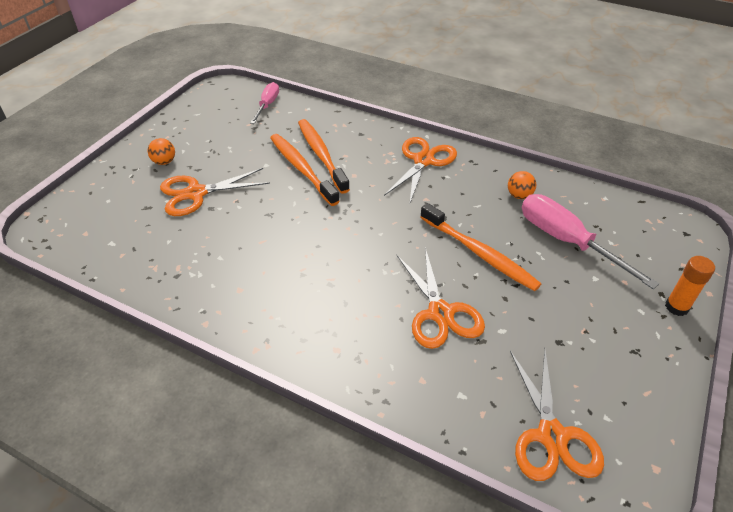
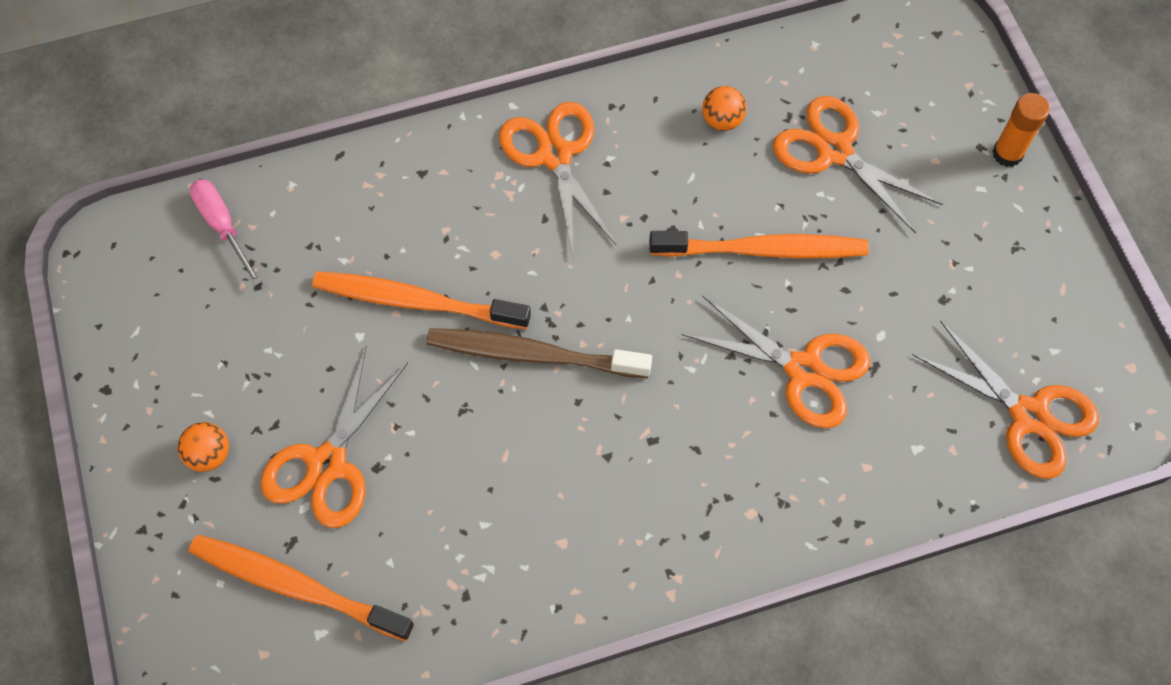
camera: 45 degrees left, 20 degrees up
orange toothbrush [298,119,350,194] -> orange toothbrush moved to [189,535,414,641]
pink screwdriver [522,194,659,289] -> orange scissors [773,96,943,233]
none -> brown toothbrush [426,328,652,378]

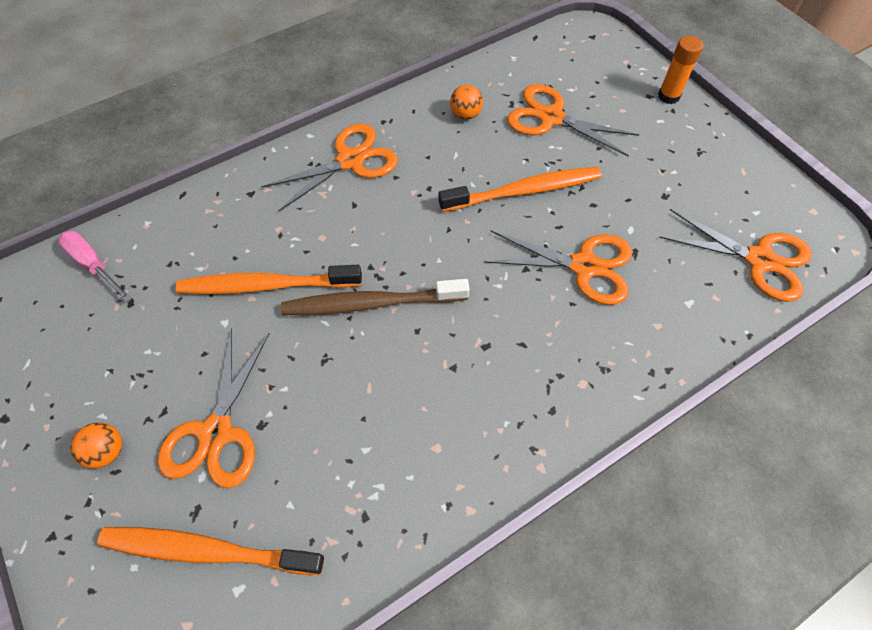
camera: 15 degrees left, 5 degrees down
orange scissors [499,102,616,255] -> orange scissors turned 90 degrees clockwise [261,124,398,212]

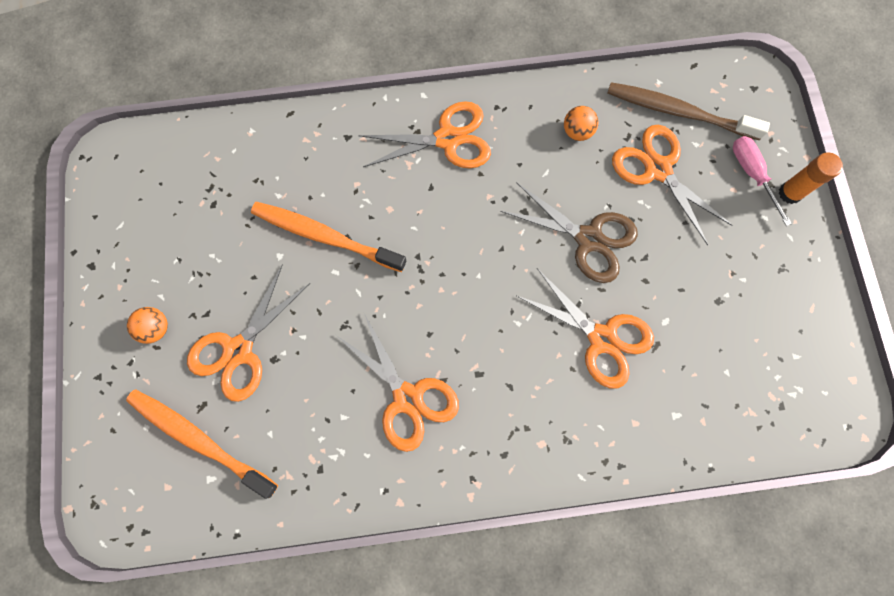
camera: 25 degrees right, 15 degrees up
pink screwdriver [58,231,132,302] -> pink screwdriver moved to [733,136,792,226]
brown toothbrush [281,279,469,315] -> brown toothbrush moved to [607,82,770,140]
orange toothbrush [439,167,602,212] -> brown scissors [500,182,638,283]
orange scissors [659,209,812,302] -> orange scissors moved to [336,313,459,452]

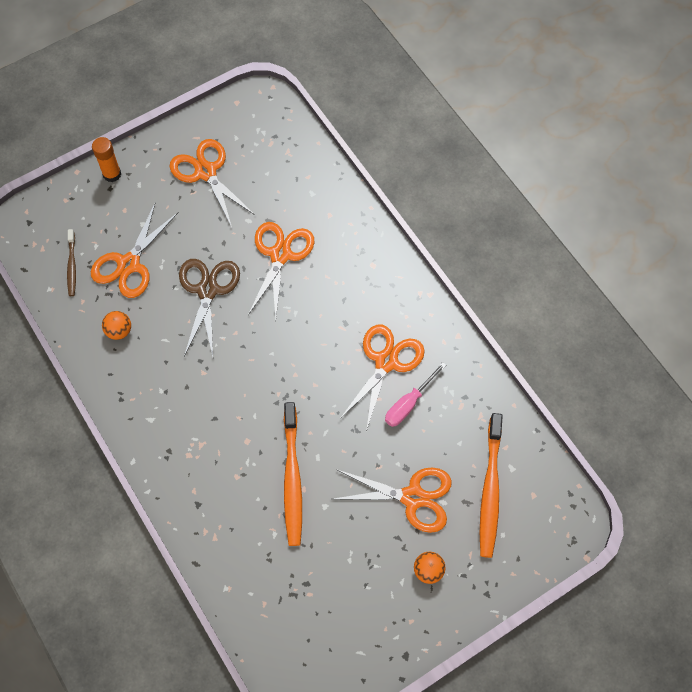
camera: 115 degrees left, 10 degrees down
orange scissors [358,101,491,168] -> orange scissors moved to [170,139,255,227]
brown toothbrush [607,82,770,140] -> brown toothbrush [67,229,76,296], size x0.54
pink screwdriver [733,136,792,226] -> pink screwdriver moved to [385,362,446,427]

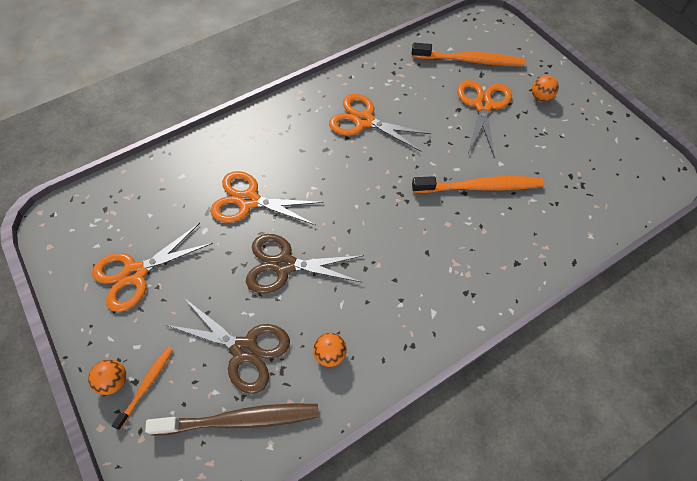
camera: 90 degrees left, 5 degrees down
brown toothbrush [67,229,76,296] -> brown toothbrush [145,403,319,435], size x1.84
orange scissors [91,202,179,298] -> brown scissors [166,298,290,394]
orange glue stick [92,137,121,182] -> orange ball [88,359,126,395]
pink screwdriver [385,362,446,427] -> none
none -> orange toothbrush [112,347,173,430]

